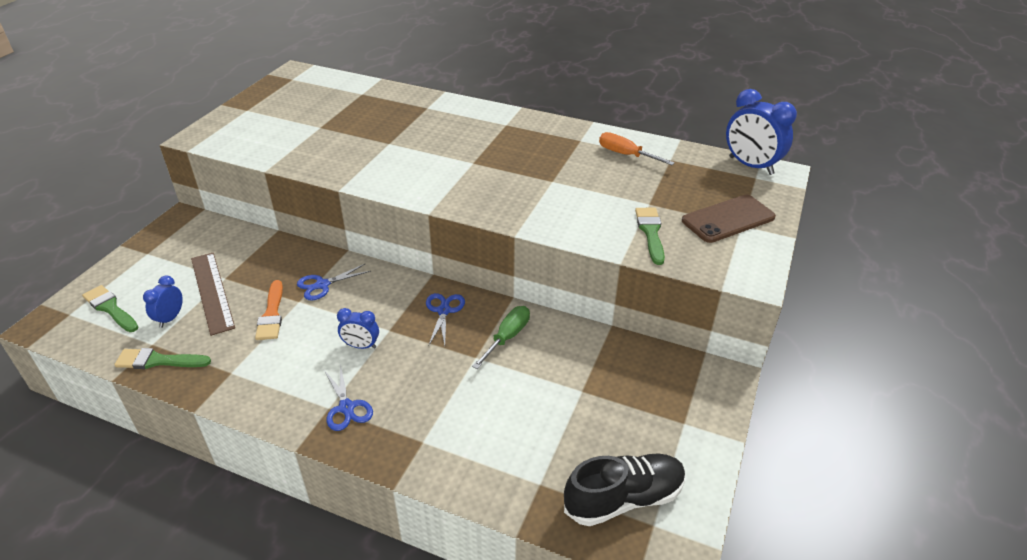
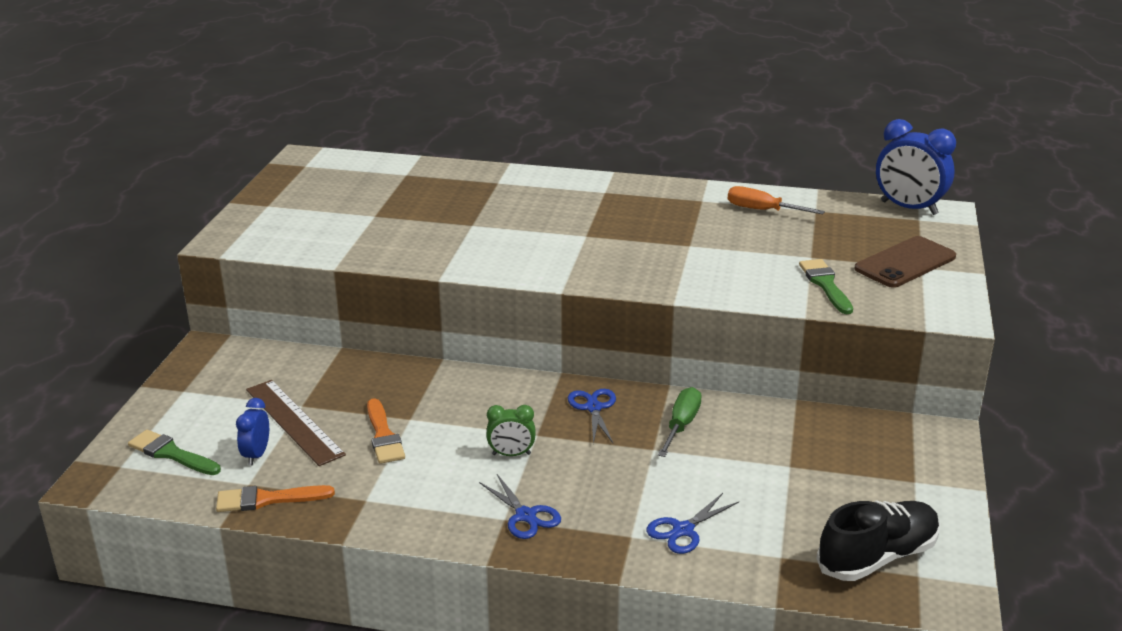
camera: 10 degrees left, 10 degrees down
green brush [114,348,211,369] -> orange brush [216,485,335,512]
blue scissors [297,264,371,300] -> blue scissors moved to [646,493,739,554]
blue clock [337,308,379,349] -> green clock [486,405,535,456]

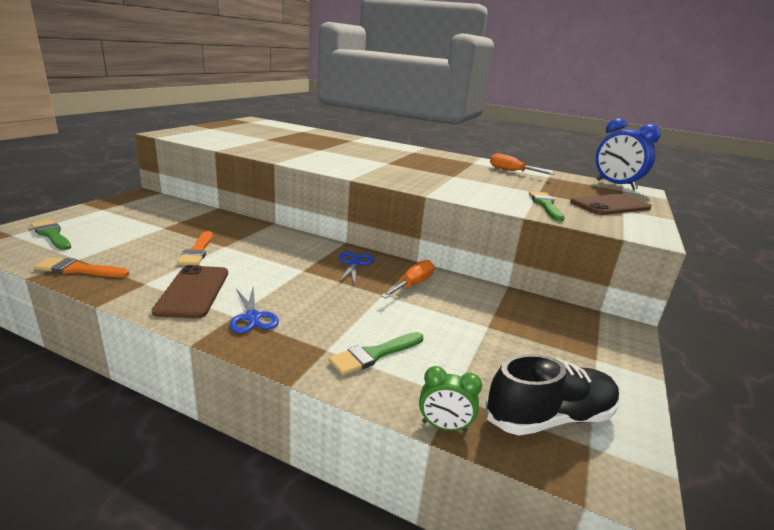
camera: 10 degrees right, 5 degrees down
blue clock [236,398,269,465] -> none
brown ruler [246,380,346,466] -> none
green clock [486,405,535,456] -> green clock moved to [419,366,482,432]
blue scissors [646,493,739,554] -> green brush [329,332,423,375]
green screwdriver [658,387,702,457] -> orange screwdriver [381,260,434,298]
none -> brown phone [152,265,228,318]

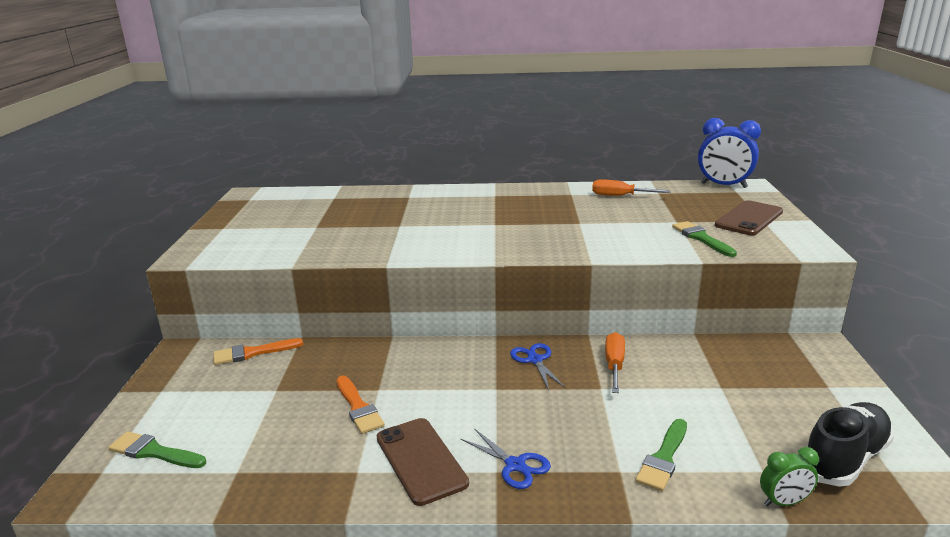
camera: 20 degrees left, 0 degrees up
orange brush [34,257,129,277] -> orange brush moved to [213,338,303,365]

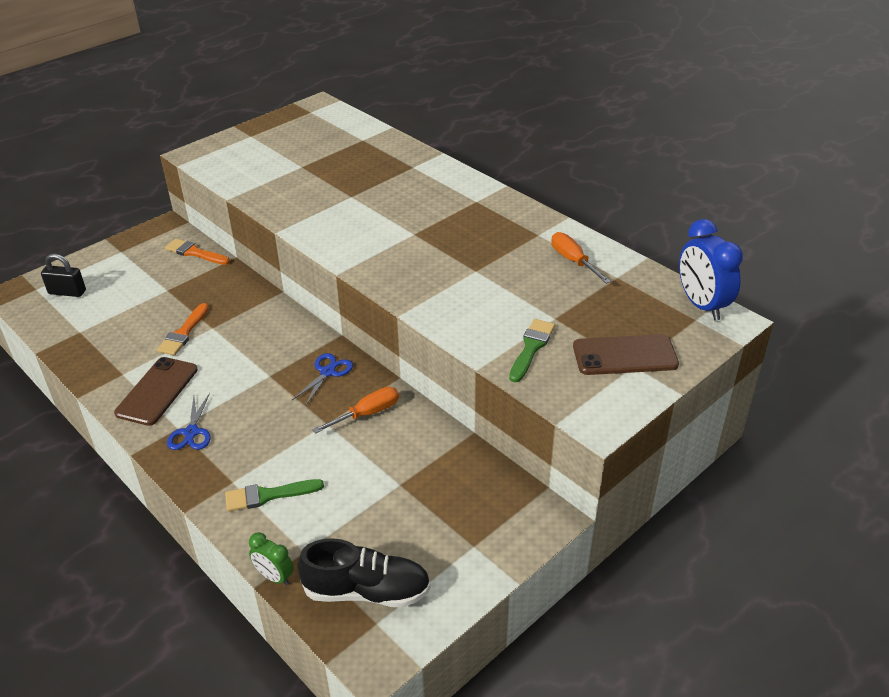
camera: 45 degrees right, 15 degrees up
green brush [108,432,206,468] -> black padlock [41,254,86,297]

